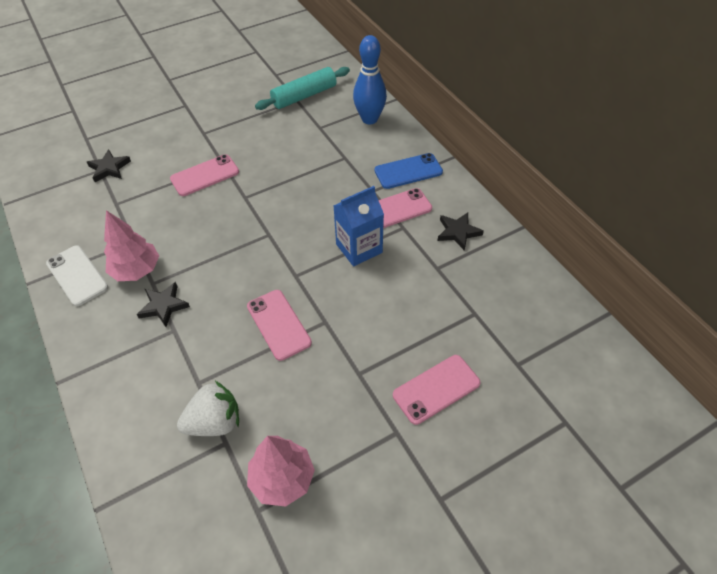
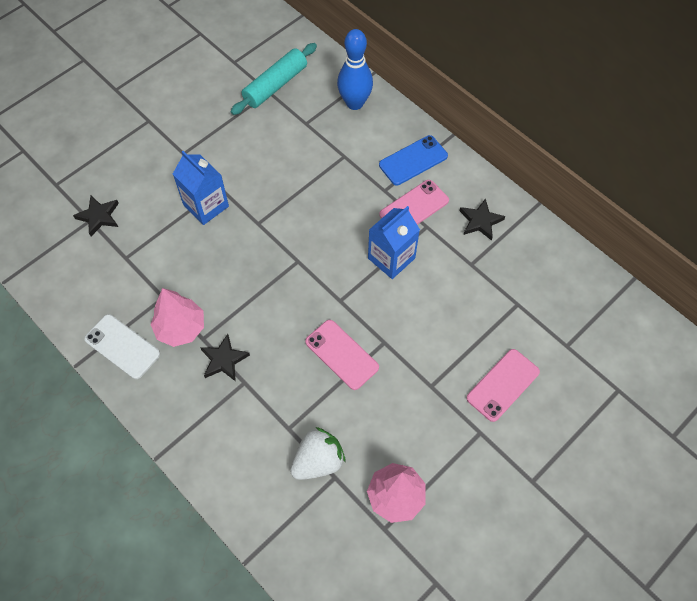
camera: 15 degrees left, 10 degrees up
pink phone [170,154,239,196] -> blue carton [173,151,229,225]

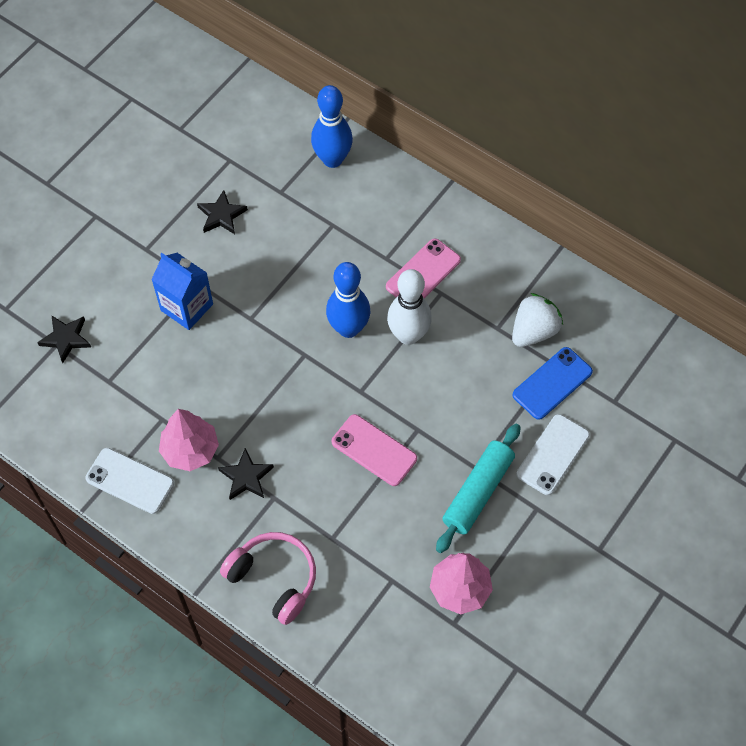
camera: 10 degrees left, 0 degrees up
turquoise rolling pin [231,43,317,115] -> turquoise rolling pin moved to [436,424,521,553]
white strawberry [290,427,346,480] -> white strawberry moved to [512,293,563,347]
blue carton [368,206,420,279] -> white bowling pin [387,269,432,345]
blue phone [379,135,448,185] -> blue phone moved to [513,347,593,420]
black star [460,198,505,241] -> black star moved to [197,190,248,234]
pink phone [466,349,540,422] -> white phone [517,414,590,495]
none -> pink headphones [220,532,316,625]
none -> blue bowling pin [326,262,370,338]

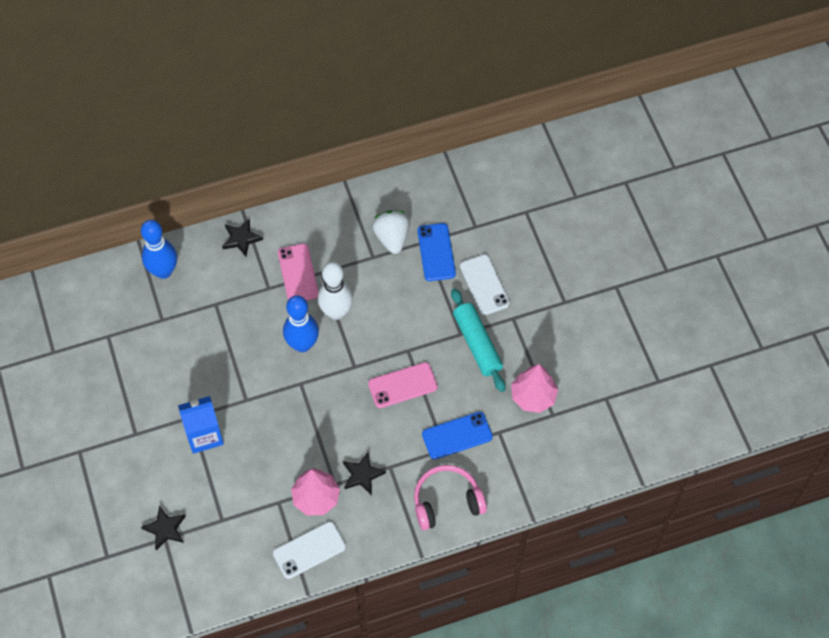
camera: 55 degrees left, 0 degrees up
black star [197,190,248,234] -> black star moved to [222,218,263,257]
none -> blue phone [422,412,493,459]

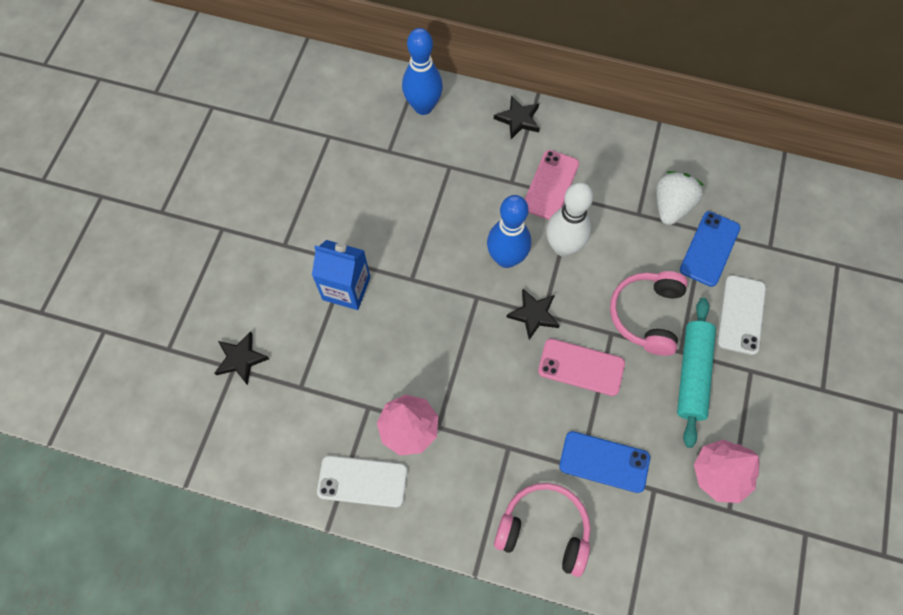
camera: 35 degrees right, 5 degrees up
black star [343,452,386,495] -> black star moved to [507,289,560,340]
none -> pink headphones [610,271,688,356]

